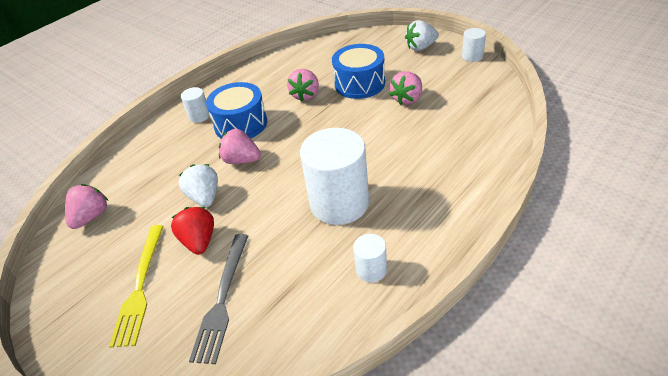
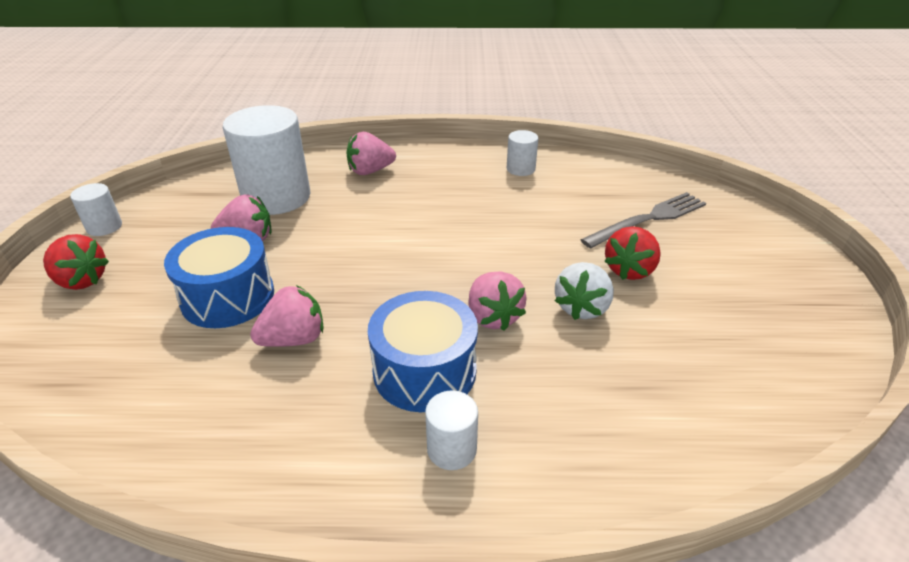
camera: 135 degrees left, 5 degrees down
pink strawberry [65,184,109,229] -> pink strawberry moved to [347,132,396,175]
yellow fork [109,225,164,348] -> none
white cylinder [300,128,369,225] -> white cylinder moved to [223,105,311,215]
white strawberry [405,20,439,51] -> red strawberry [43,234,109,290]

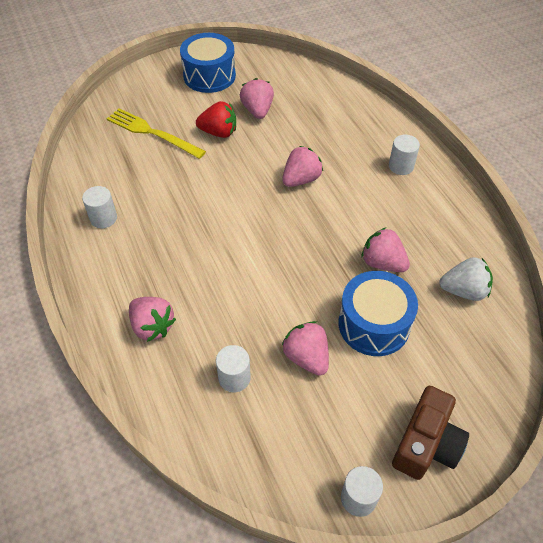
camera: 115 degrees left, 15 degrees up
red strawberry [43,234,109,290] -> brown camera [392,386,469,480]
white cylinder [223,105,311,215] -> white cylinder [216,345,251,392], size x0.46
blue drum [368,291,478,412] -> blue drum moved to [180,33,236,93]
white strawberry [555,262,614,320] -> white strawberry moved to [439,257,493,301]
grey fork [580,192,706,249] -> yellow fork [107,108,206,159]
none -> pink strawberry [240,78,274,119]

